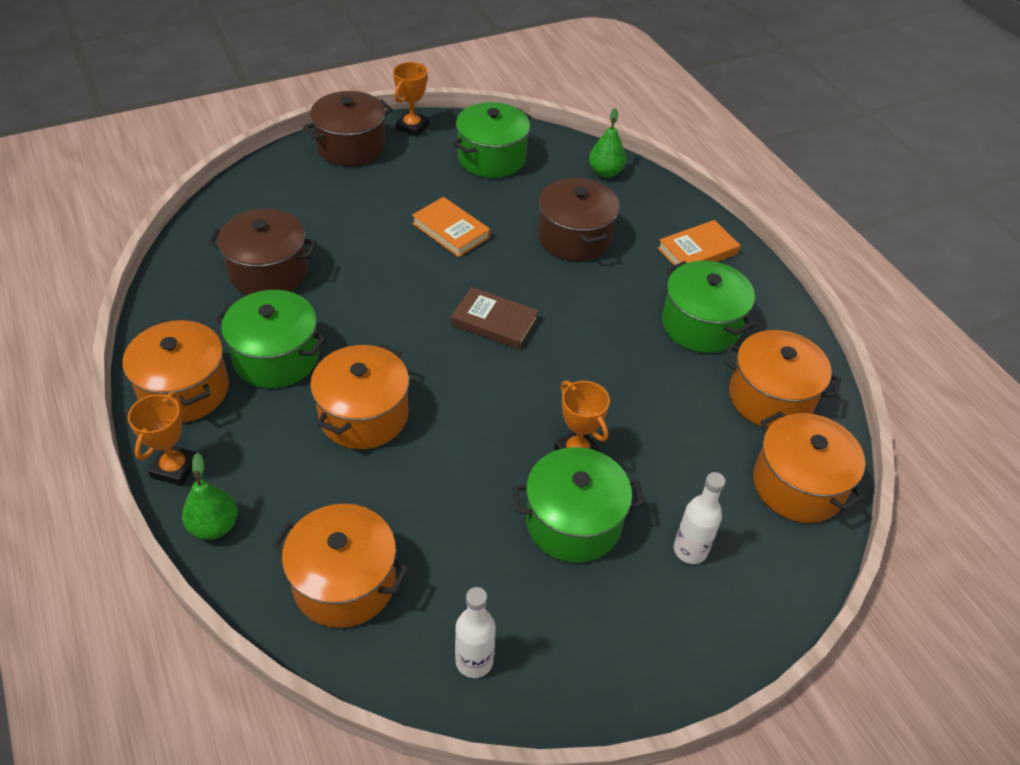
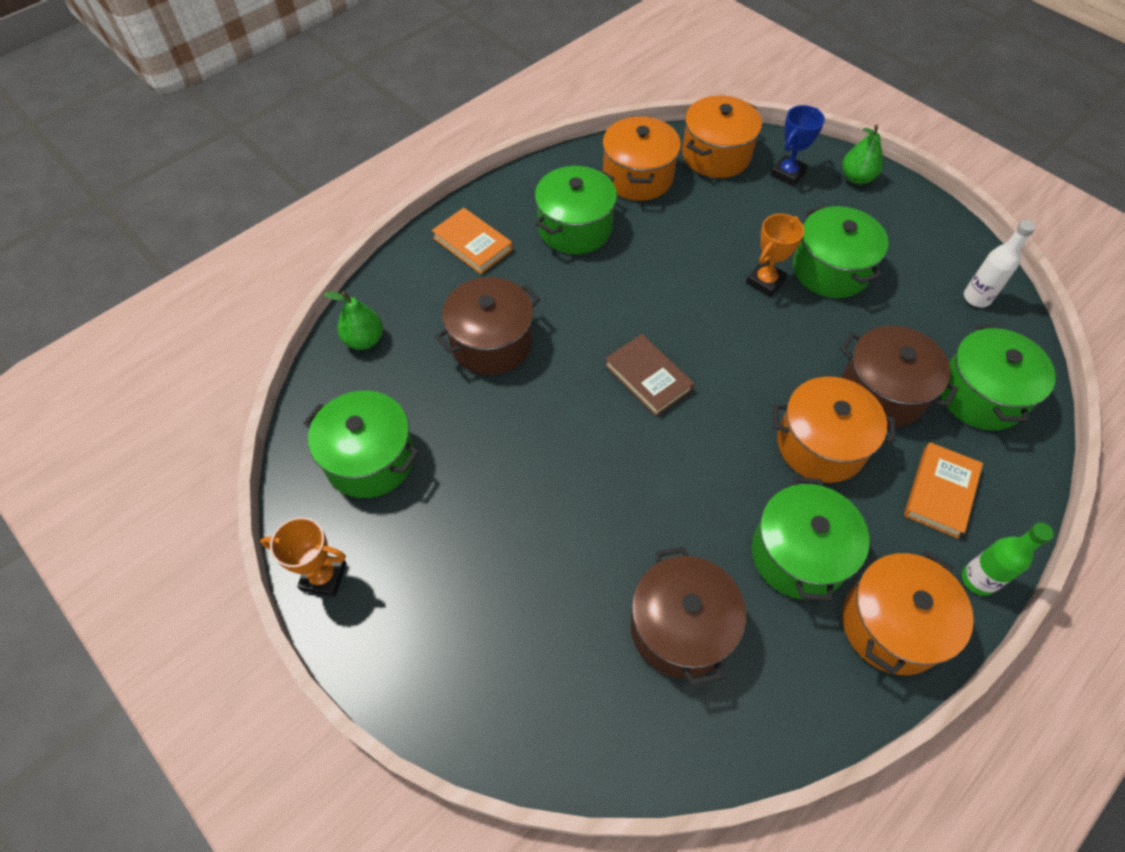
camera: 105 degrees left, 10 degrees up
orange trophy [128,392,197,486] -> green bottle [962,523,1054,596]
green pear [182,453,238,540] -> green pear moved to [842,124,883,184]
orange pot [272,504,409,628] -> green pot [940,325,1056,430]
brown pot [303,91,393,166] -> brown pot moved to [840,325,958,427]
orange book [412,197,490,257] -> orange book moved to [904,442,983,539]
brown book [451,287,539,349] -> brown book turned 45 degrees counterclockwise [605,334,694,417]
white bottle [674,472,726,564] -> none
none -> blue trophy [770,105,825,186]

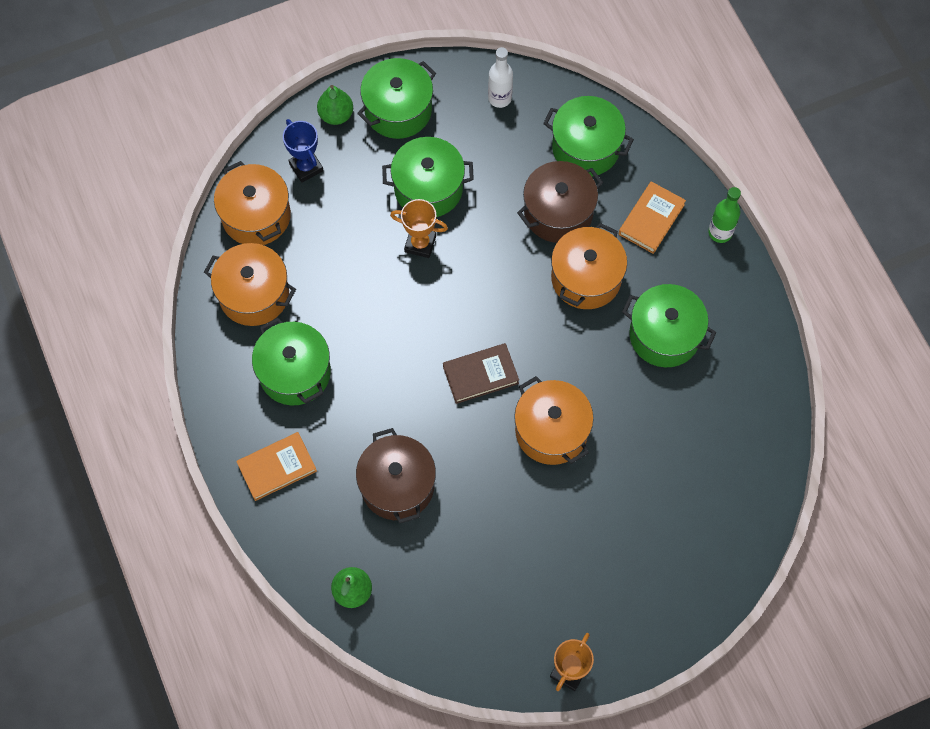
camera: 70 degrees left, 10 degrees up
green pot [304,391,419,498] -> green pot moved to [357,58,436,139]
brown pot [631,547,746,686] -> none
orange trophy [746,214,804,297] -> orange trophy turned 45 degrees counterclockwise [390,199,448,258]
orange pot [842,550,974,675] -> orange pot moved to [514,376,594,465]
orange book [904,442,983,539] -> orange book turned 75 degrees clockwise [619,181,686,254]

